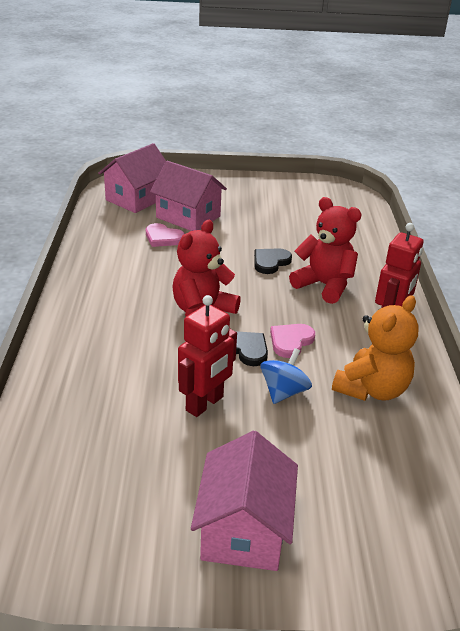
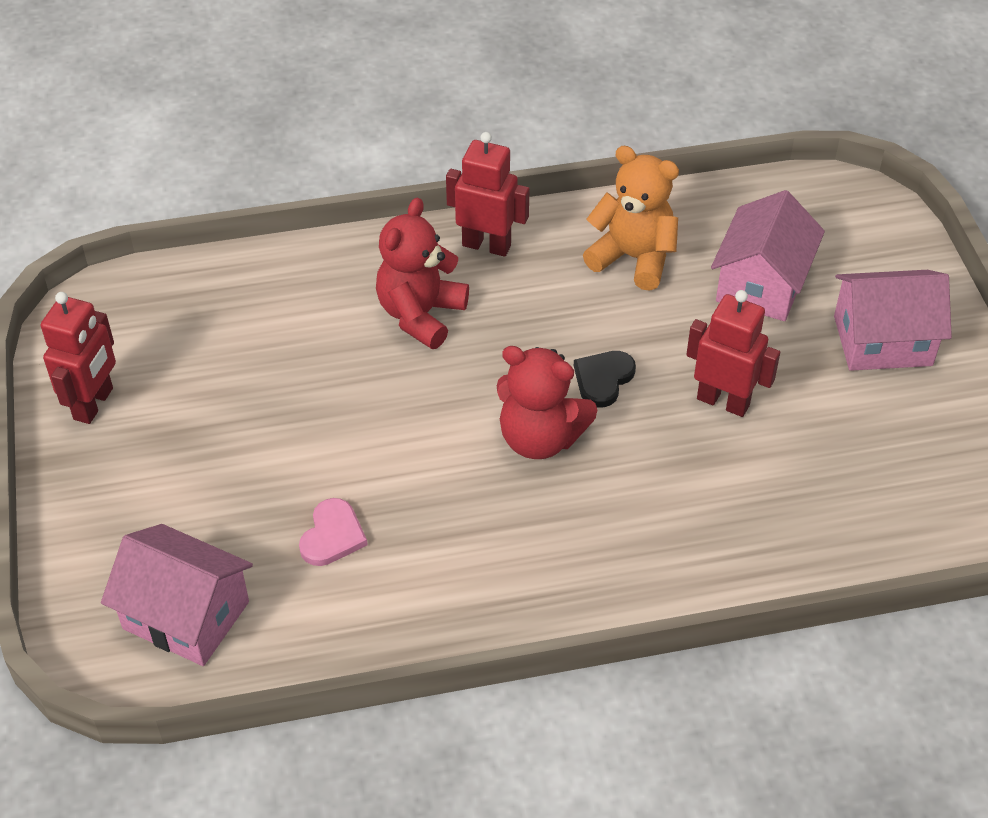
camera: 100 degrees left, 15 degrees up
pink house [150,161,227,231] -> pink house moved to [711,190,825,321]
black heart [254,248,292,274] -> none
blue spinning top [260,348,312,404] -> none
pink heart [270,324,315,358] -> none
none -> red robot [41,292,116,424]

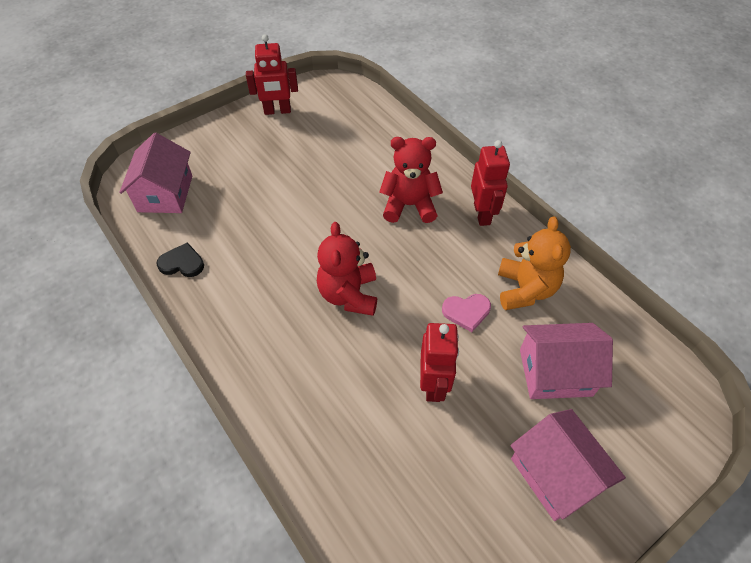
camera: 65 degrees right, 5 degrees up
pink heart [299,498,368,566] -> pink heart moved to [442,294,491,332]
black heart [574,351,636,407] -> black heart moved to [156,242,204,277]

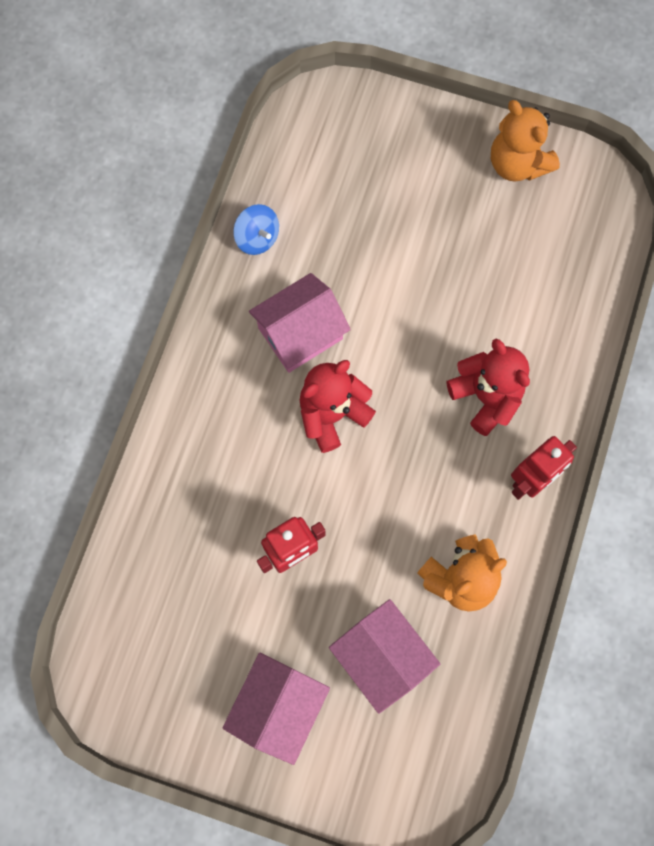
camera: 55 degrees right, 20 degrees up
pink house [119,133,192,213] -> pink house moved to [249,273,351,373]
black heart [156,242,204,277] -> blue spinning top [233,204,279,255]
red robot [246,34,298,115] -> orange teddy bear [491,100,560,182]
pink heart [442,294,491,332] -> none

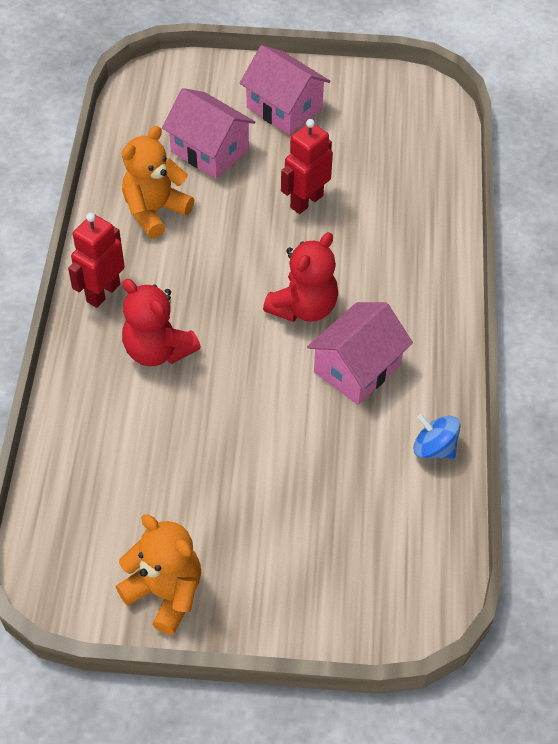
camera: 165 degrees right, 20 degrees down
pink house [222,653,330,765] -> pink house turned 60 degrees counterclockwise [240,45,330,135]

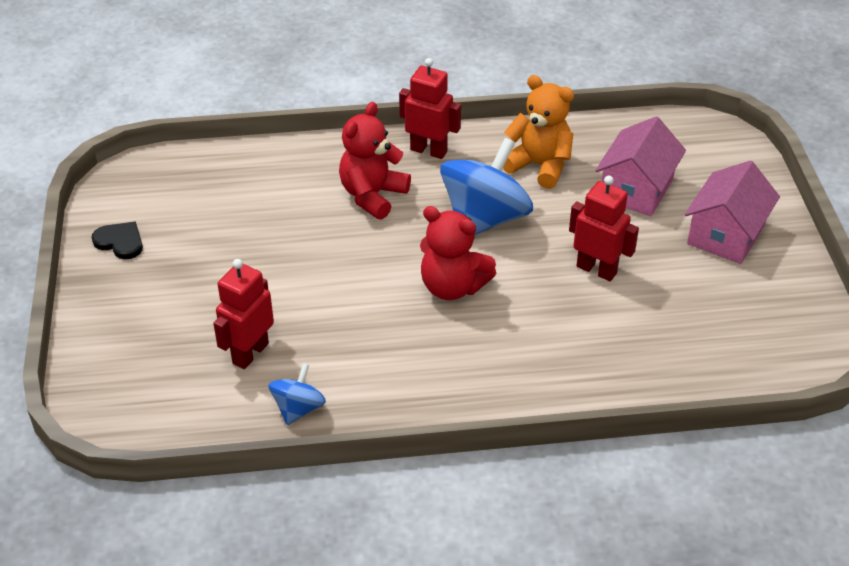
camera: 80 degrees right, 10 degrees down
orange teddy bear [116,515,201,635] -> black heart [92,222,143,259]
pink house [307,302,413,405] -> none
none -> red robot [213,259,274,369]
none -> blue spinning top [440,138,533,235]

